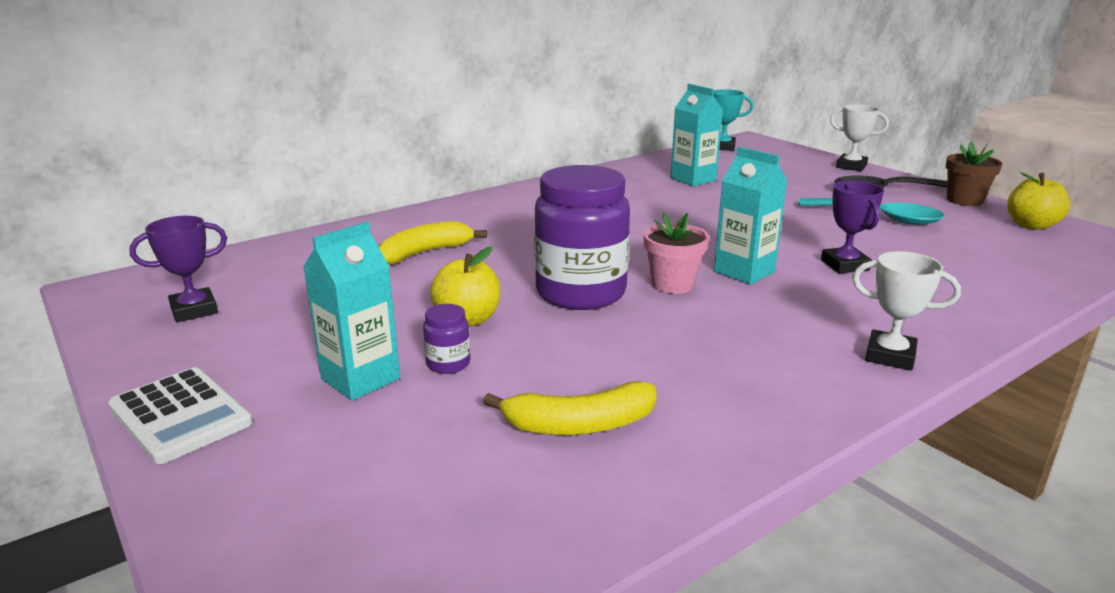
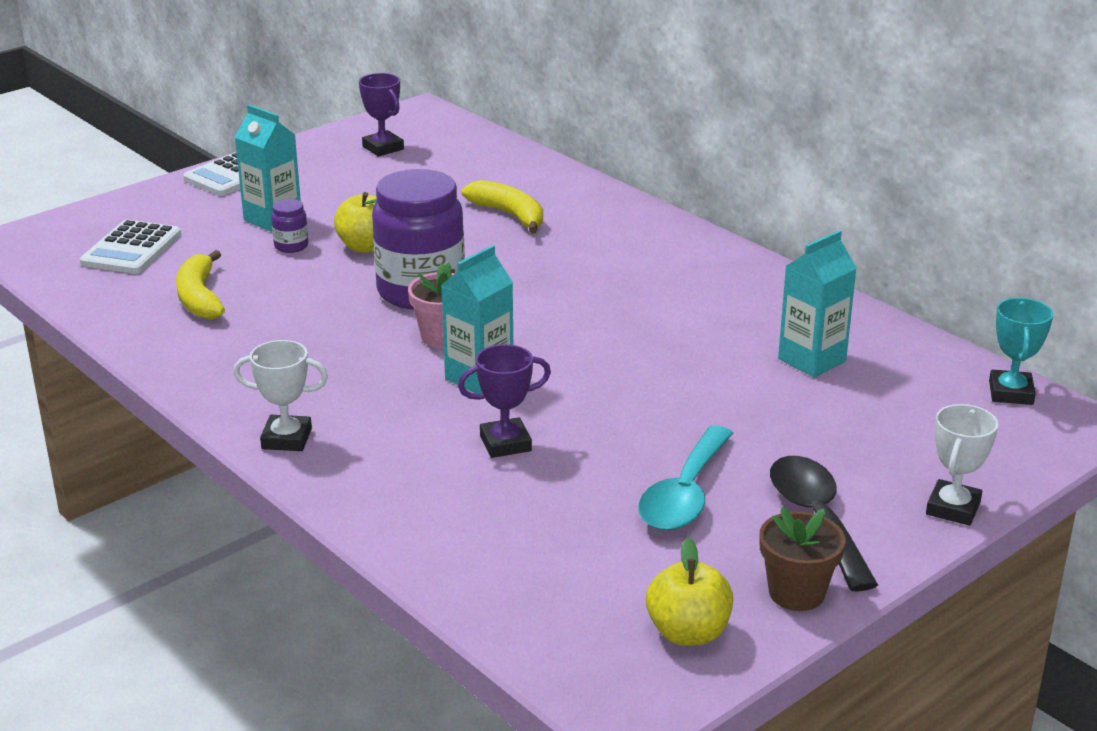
camera: 85 degrees right, 5 degrees up
white trophy [852,251,961,370] -> white trophy turned 75 degrees clockwise [233,340,328,451]
none -> white calculator [80,219,181,274]

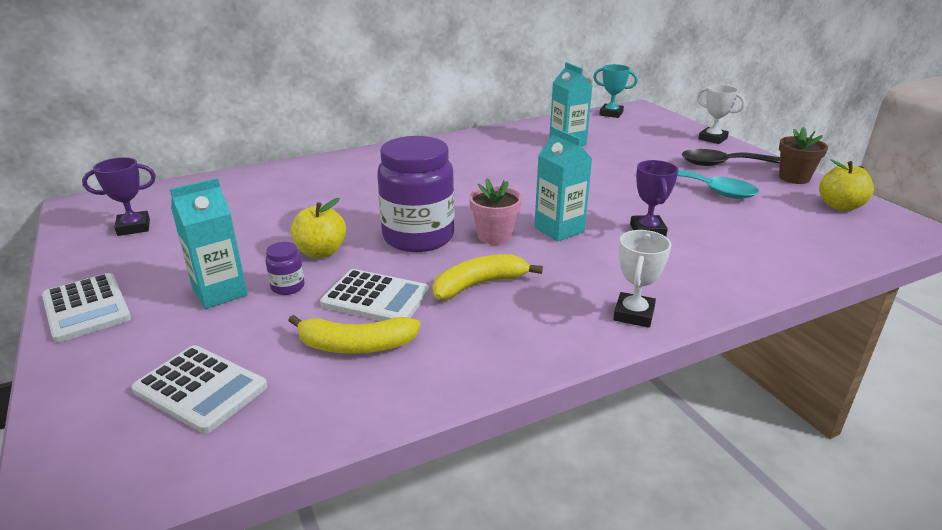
camera: 75 degrees left, 0 degrees up
yellow banana [462,180,543,233] -> yellow banana moved to [433,254,543,299]
none -> white calculator [320,269,430,321]

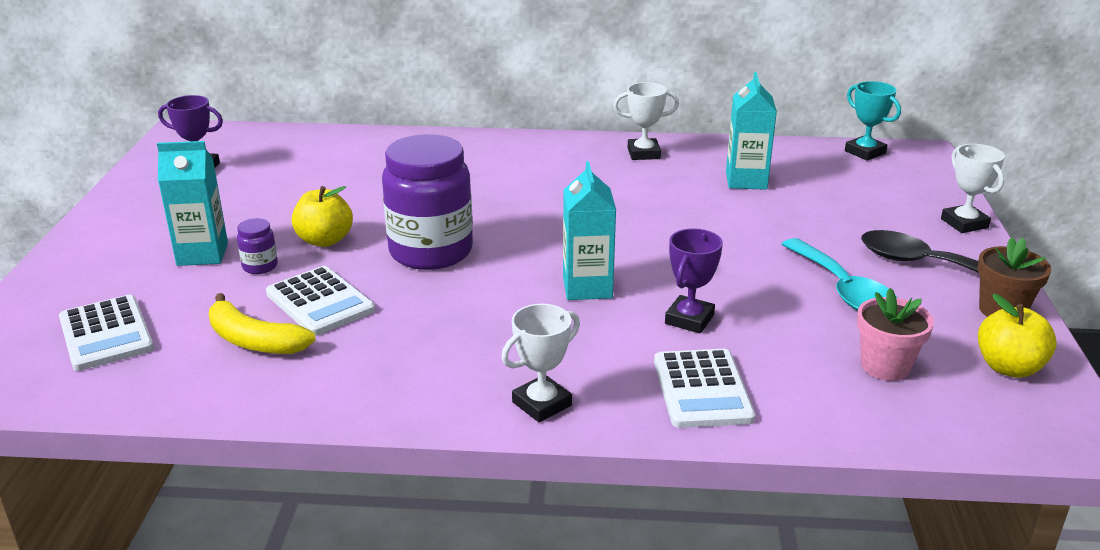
camera: 30 degrees right, 0 degrees up
white calculator [42,273,131,343] -> white calculator moved to [654,349,755,428]
yellow banana [433,254,543,299] -> none
pink flower pot [469,178,522,245] -> pink flower pot moved to [857,288,934,381]
none -> white trophy [613,82,679,160]

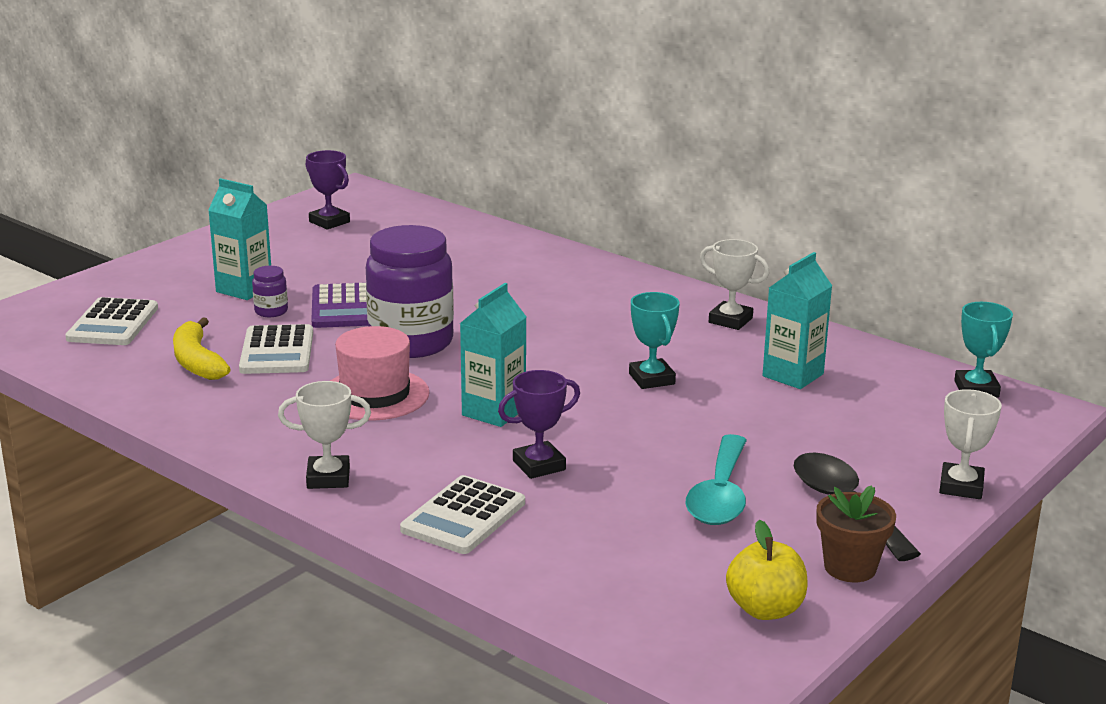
camera: 35 degrees right, 5 degrees down
yellow apple [292,186,353,247] -> purple calculator [311,282,368,328]
pink flower pot [857,288,934,381] -> none
none -> pink hat [330,326,430,421]
none -> turquoise trophy [629,292,680,389]

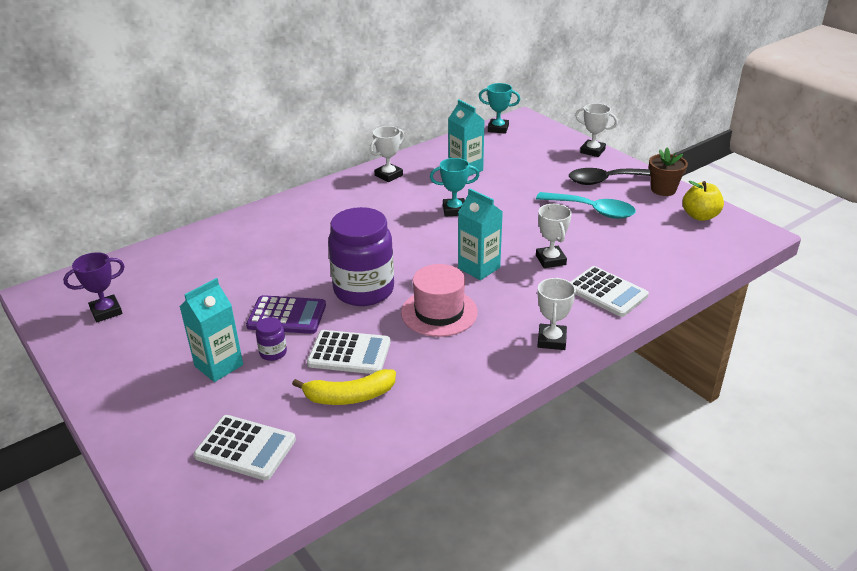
camera: 75 degrees left, 10 degrees up
purple trophy [498,370,580,479] -> white trophy [536,204,572,268]

